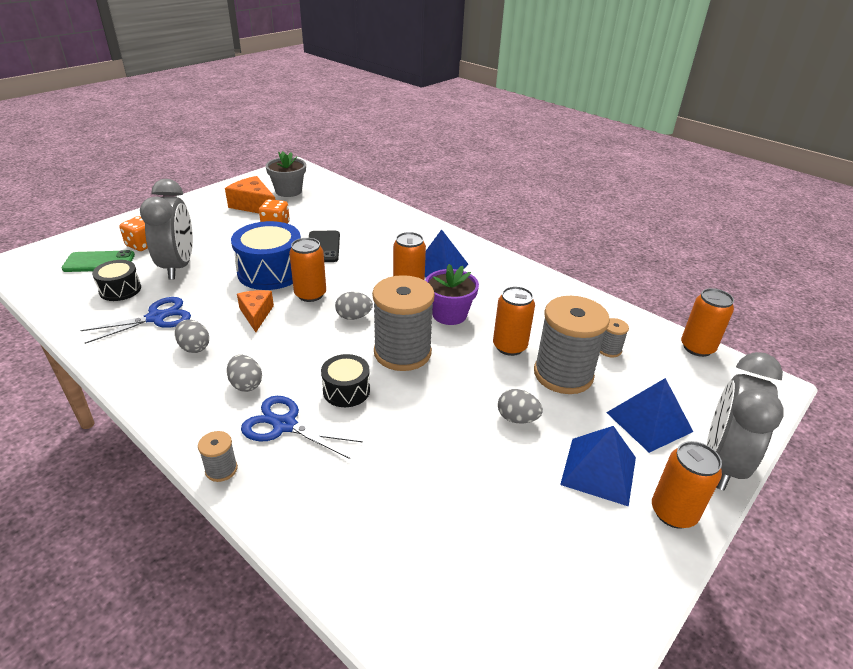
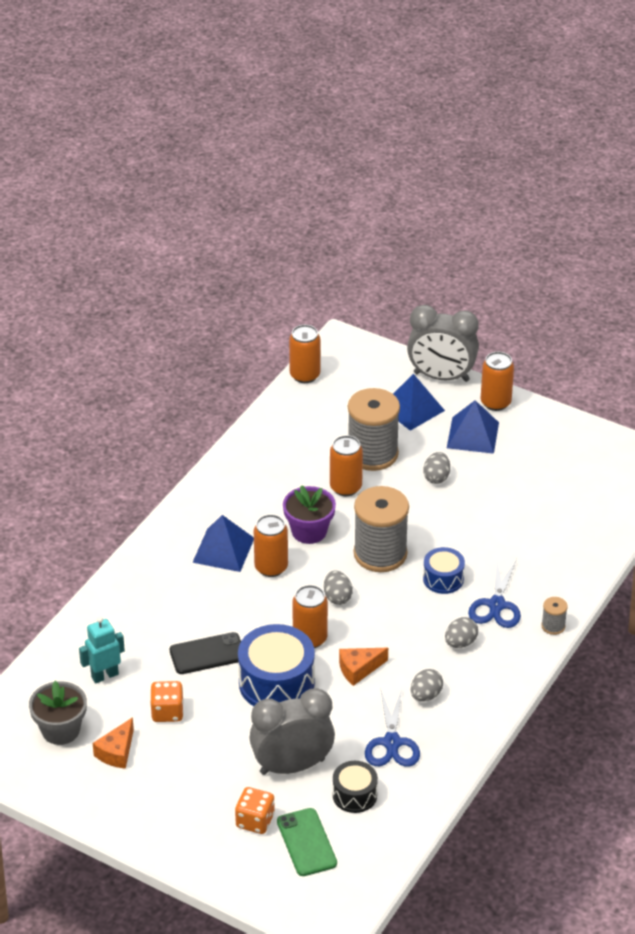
camera: 100 degrees left, 5 degrees up
blue scissors [80,297,191,344] -> blue scissors turned 135 degrees counterclockwise [365,688,420,767]
orange cheese [225,176,276,213] -> orange cheese [93,717,134,769], size x0.66
black drum [321,354,370,407] -> blue drum [423,547,465,594]
grey spool [600,318,629,357] -> none
none -> turquoise robot [79,617,125,683]

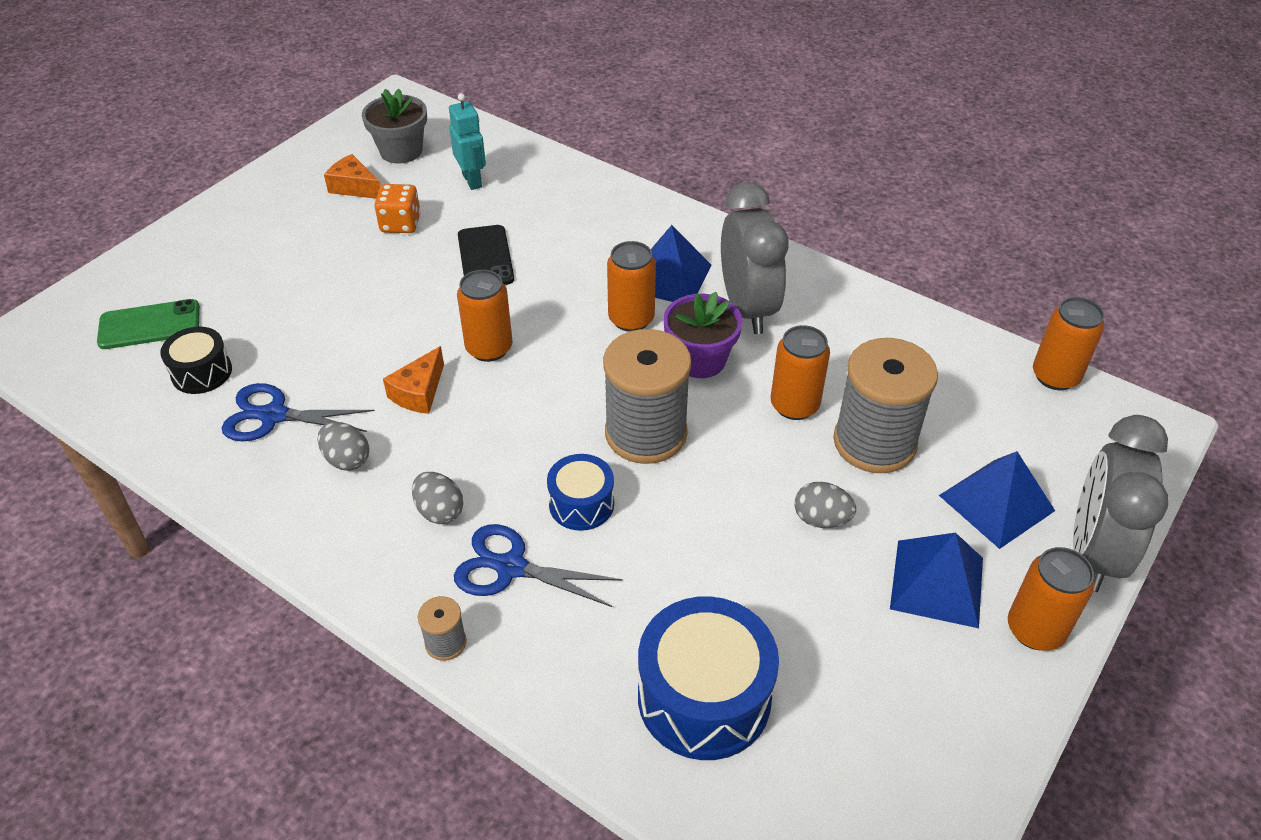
camera: 95 degrees right, 5 degrees up
orange dice [235,787,275,834] -> none
blue drum [238,624,315,706] -> blue drum moved to [638,596,779,760]
grey clock [249,688,335,775] -> grey clock moved to [721,182,789,334]
grey egg [324,571,353,605] -> none
orange cheese [339,648,388,686] -> orange cheese turned 135 degrees counterclockwise [383,346,444,414]

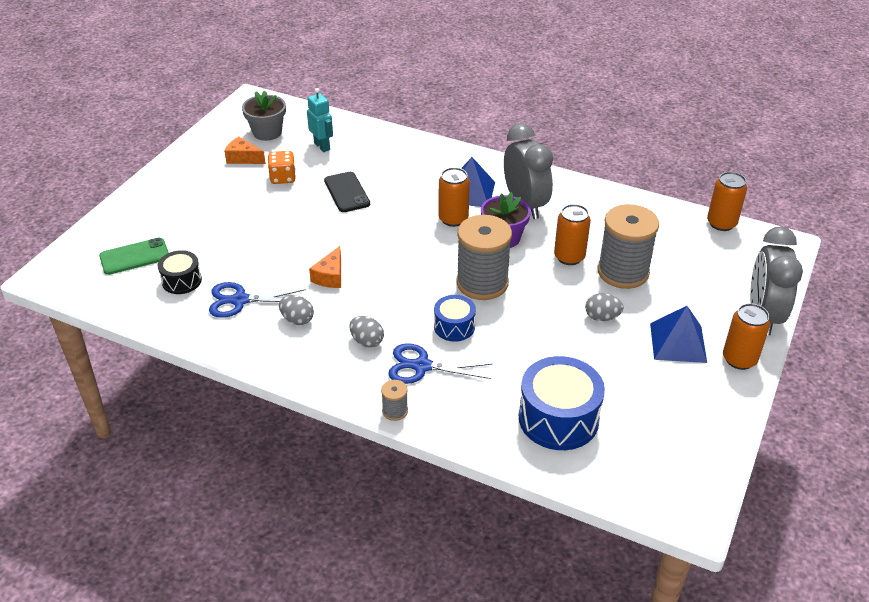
camera: 10 degrees left, 5 degrees down
orange can [457,270,513,362] -> none
blue pyramid [939,451,1055,549] -> none

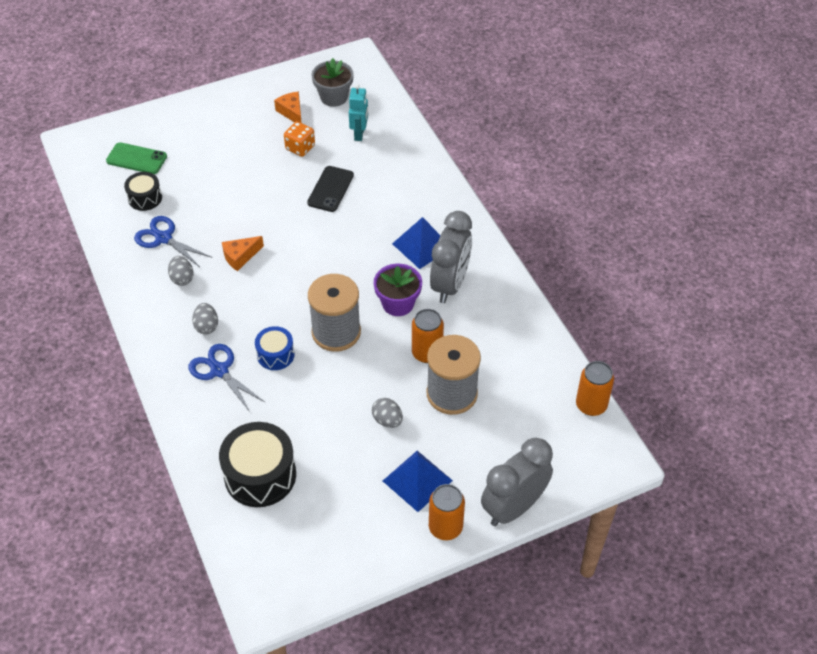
camera: 40 degrees right, 10 degrees up
grey spool [381,380,408,421] -> none
orange can [438,167,470,227] -> none
blue drum [519,356,605,450] -> black drum [219,422,296,507]

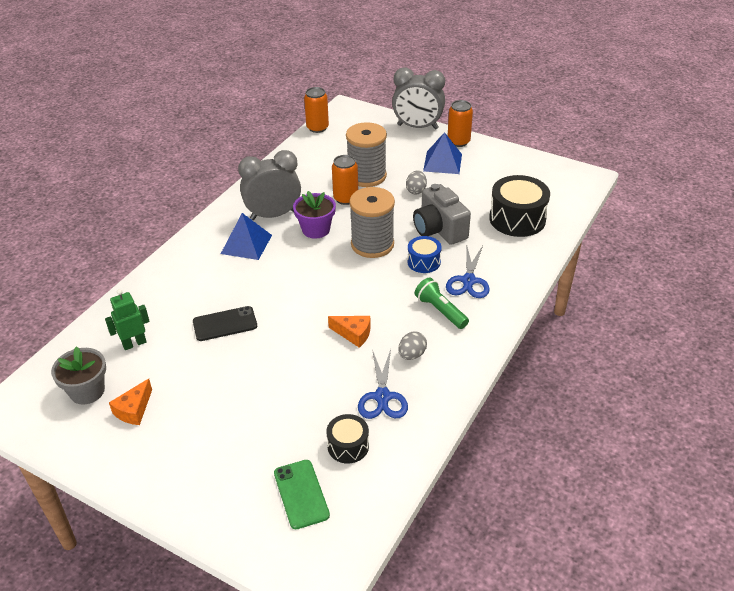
camera: 125 degrees left, 10 degrees down
grey egg [192,303,218,335] -> green flashlight [415,278,469,329]
orange dice [284,122,315,157] -> none
turquoise robot [349,84,368,141] -> green robot [105,289,150,350]
none -> grey camera [413,184,471,245]

